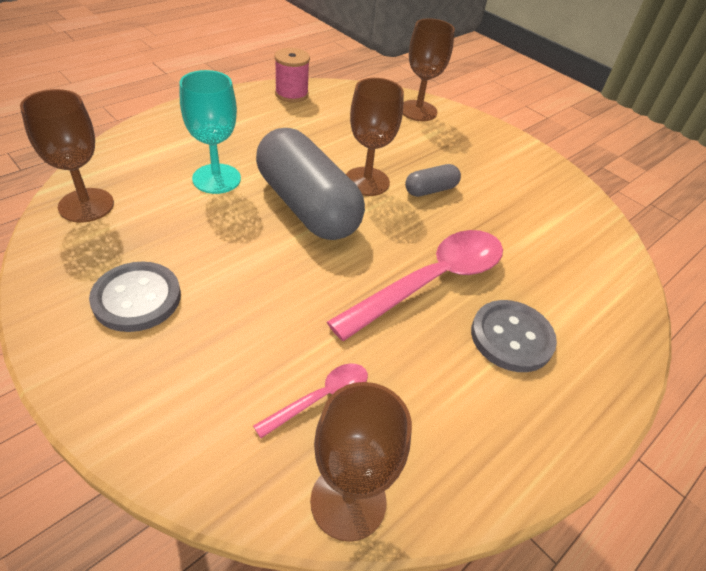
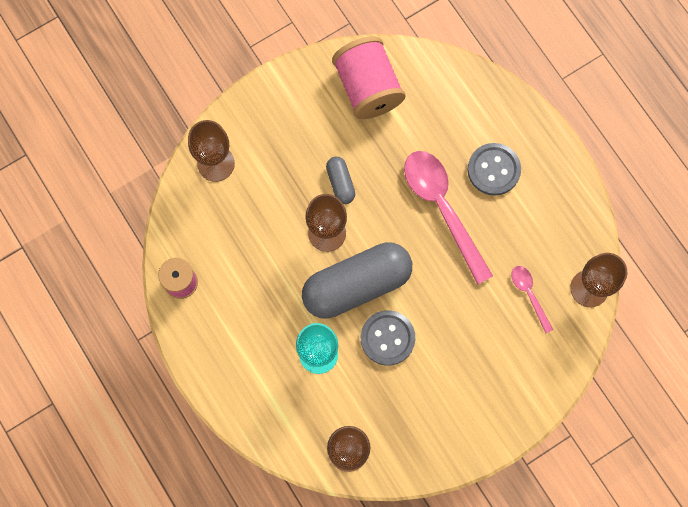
camera: 75 degrees left, 30 degrees up
grey button [89,261,181,332] -> grey button moved to [361,310,415,366]
none -> pink spool [332,36,405,119]

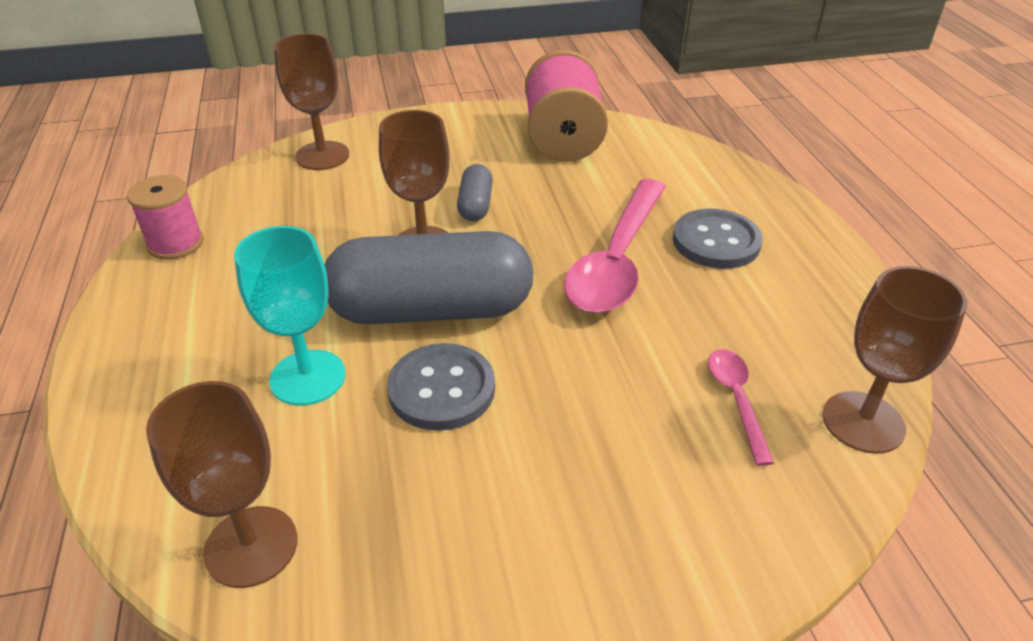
camera: 20 degrees right, 35 degrees down
pink spoon [404,151,493,285] -> pink spoon turned 150 degrees counterclockwise [564,179,666,313]

